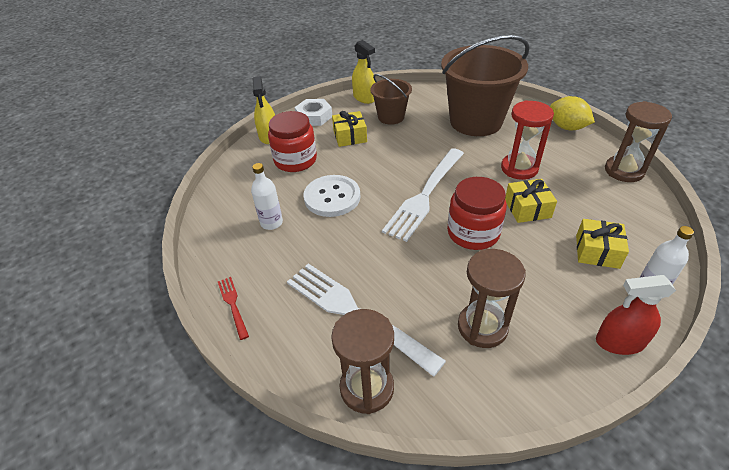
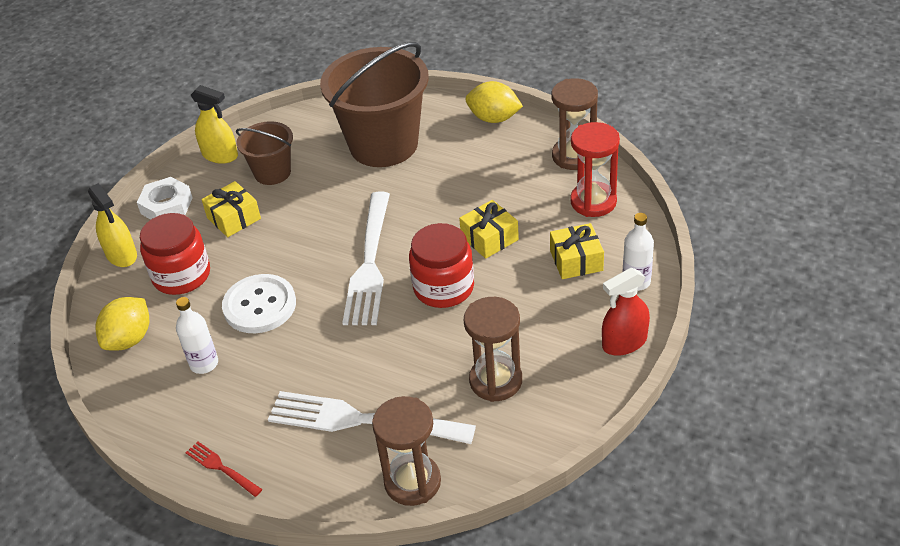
camera: 25 degrees left, 0 degrees up
red hourglass [501,100,554,180] -> red hourglass moved to [570,122,620,217]
none -> yellow lemon [96,297,149,351]

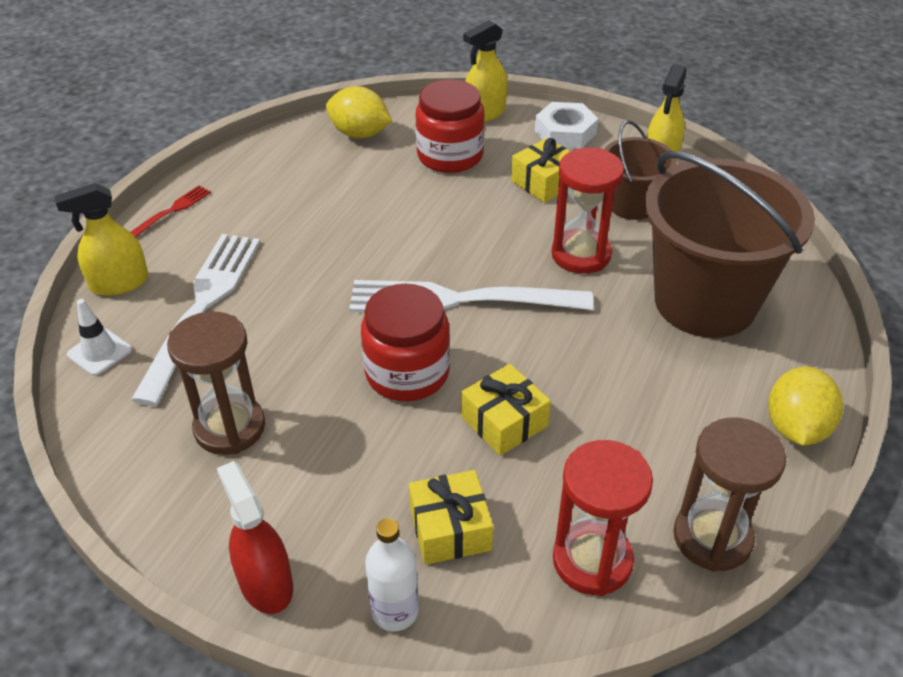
camera: 85 degrees right, 0 degrees up
white bottle [176,297,218,374] -> none
white button [222,274,296,333] -> none
brown hourglass [372,396,441,506] -> white traffic cone [67,299,132,376]
none -> yellow spray bottle [55,183,148,296]
none -> red hourglass [551,148,624,274]

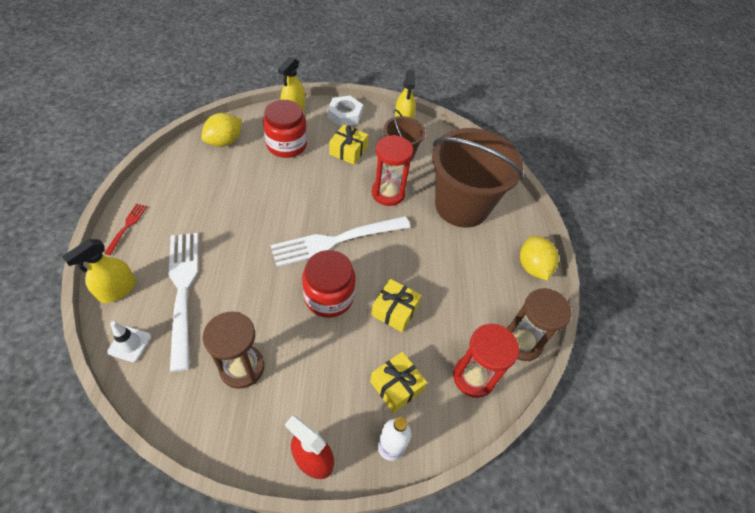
camera: 30 degrees left, 10 degrees up
yellow lemon [326,86,392,139] -> yellow lemon turned 45 degrees counterclockwise [201,113,242,147]

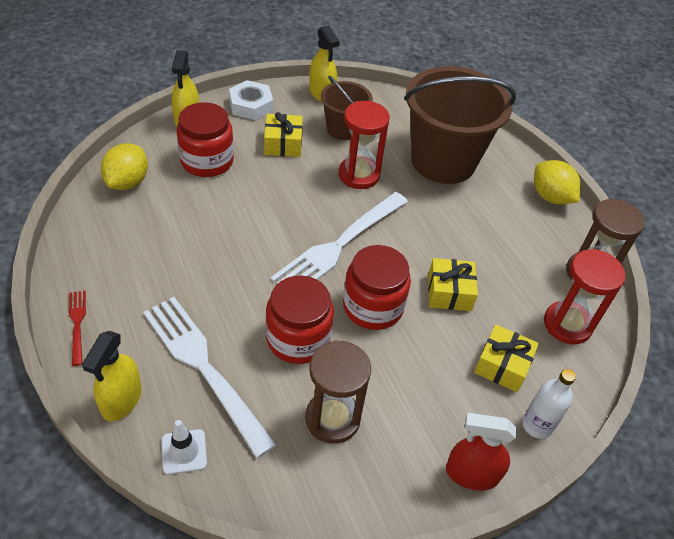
camera: 25 degrees left, 5 degrees down
none -> red jar [266,275,334,364]

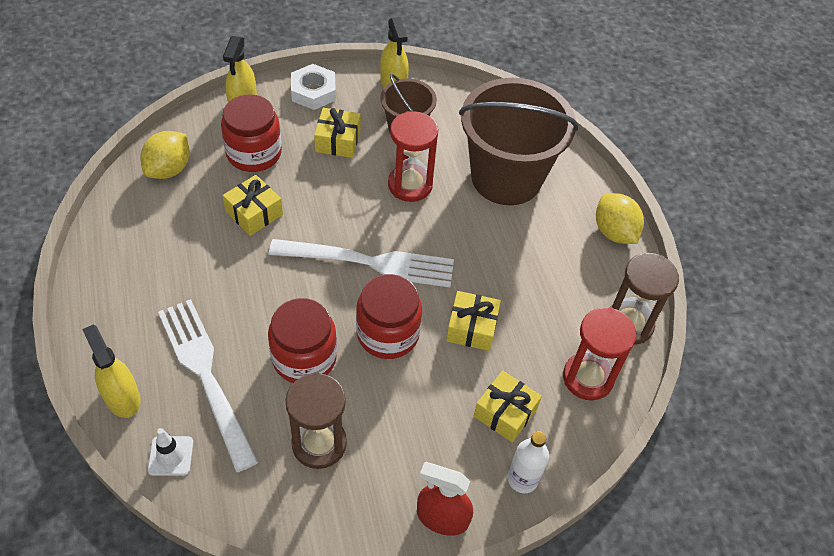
camera: 10 degrees right, 5 degrees up
red fork [69,291,86,366] -> none
yellow spray bottle [82,331,142,422] -> yellow spray bottle turned 120 degrees clockwise [82,324,140,418]
white fork [271,192,408,284] -> white fork turned 135 degrees counterclockwise [269,239,454,287]
none -> yellow gift [222,175,283,236]

